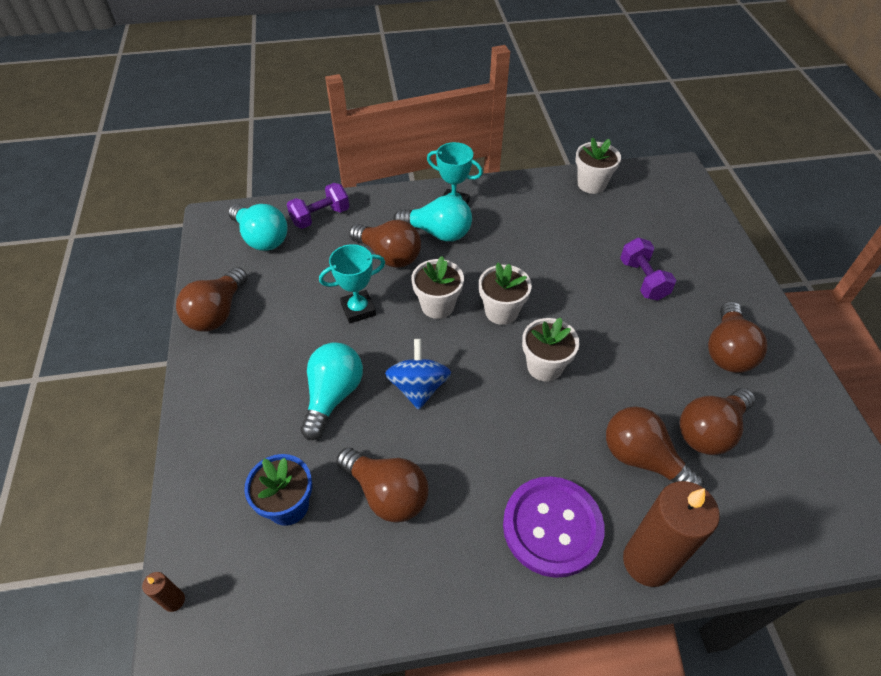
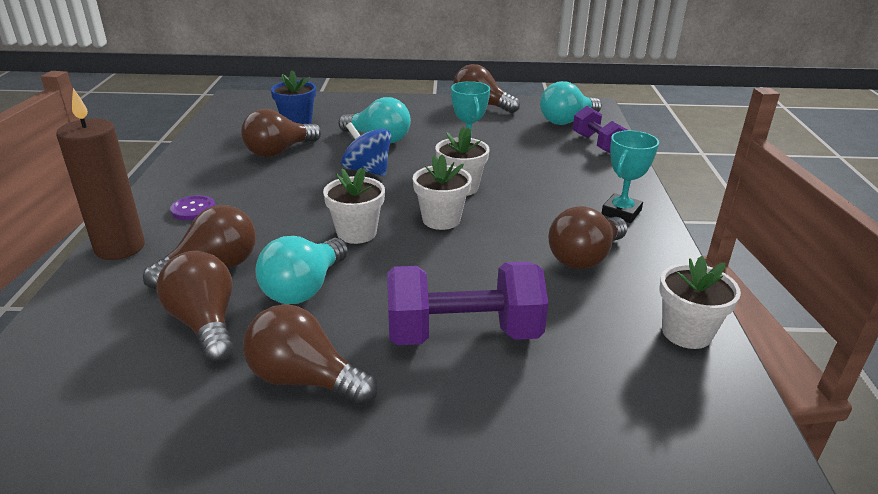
camera: 100 degrees right, 20 degrees down
brown candle [142,572,185,612] -> none
brown light bulb [349,220,421,268] -> brown light bulb moved to [549,206,628,269]
blue spinning top [385,339,451,410] -> blue spinning top turned 150 degrees counterclockwise [341,122,391,176]
turquoise light bulb [393,195,472,242] -> turquoise light bulb moved to [255,236,348,304]
purple button [503,476,605,578] -> purple button [170,195,215,220], size x0.48
purple dumbbell [620,238,676,301] -> purple dumbbell [387,262,549,345], size x1.63

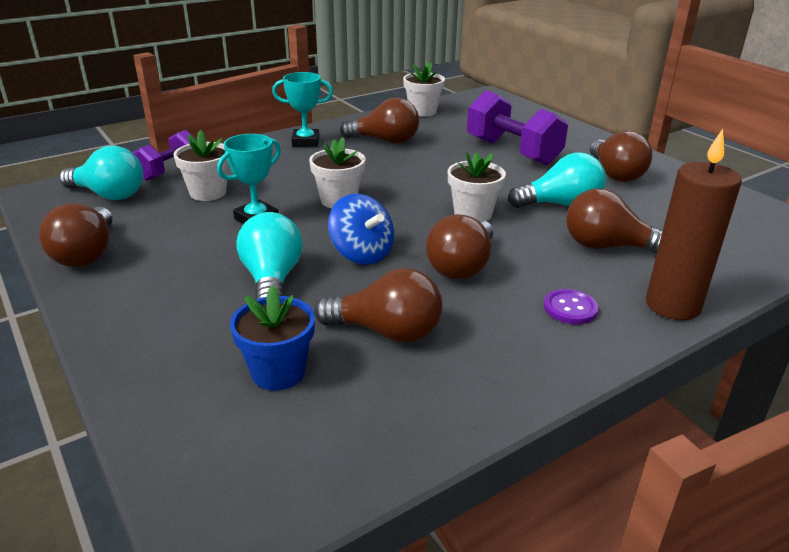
camera: 125 degrees left, 0 degrees up
brown light bulb [156,251,234,363] -> brown light bulb moved to [426,214,493,280]
blue spinning top [341,122,391,176] -> blue spinning top turned 45 degrees counterclockwise [328,194,394,265]
white flower pot [413,155,472,230] -> white flower pot moved to [173,130,228,201]

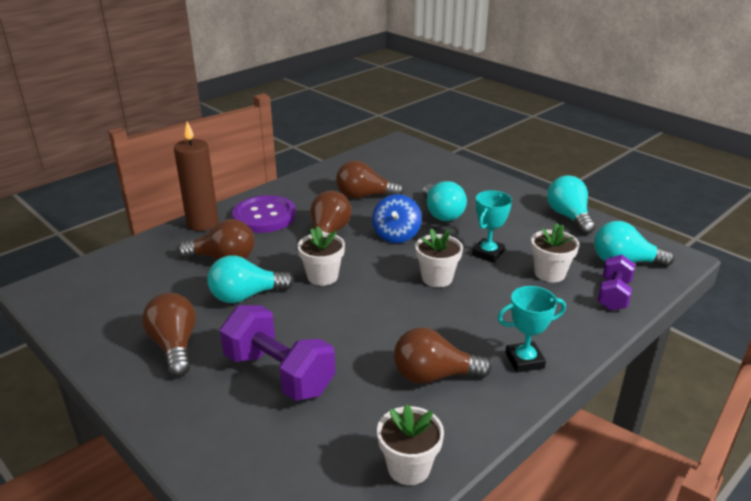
camera: 170 degrees right, 0 degrees up
brown light bulb [39,203,112,267] -> turquoise light bulb [547,175,595,235]
blue flower pot [230,285,315,391] -> none
blue spinning top [328,194,394,265] -> blue spinning top turned 120 degrees counterclockwise [372,194,422,243]
purple button [544,289,599,324] -> purple button [232,195,296,233], size x2.07

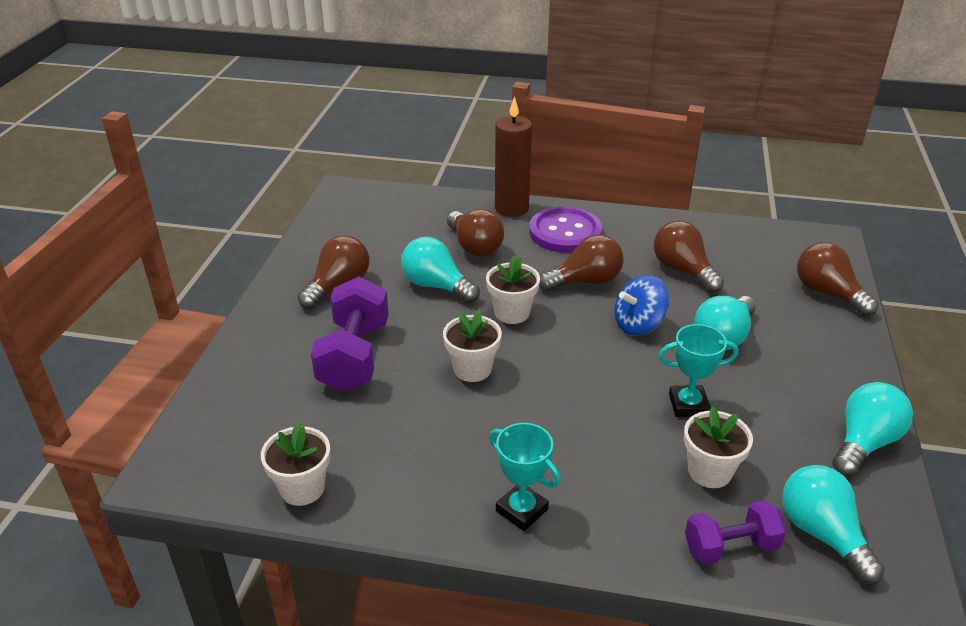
camera: 55 degrees right, 5 degrees up
brown light bulb [394,327,492,384] -> brown light bulb moved to [797,242,878,316]
white flower pot [415,229,463,287] -> white flower pot moved to [443,310,502,382]

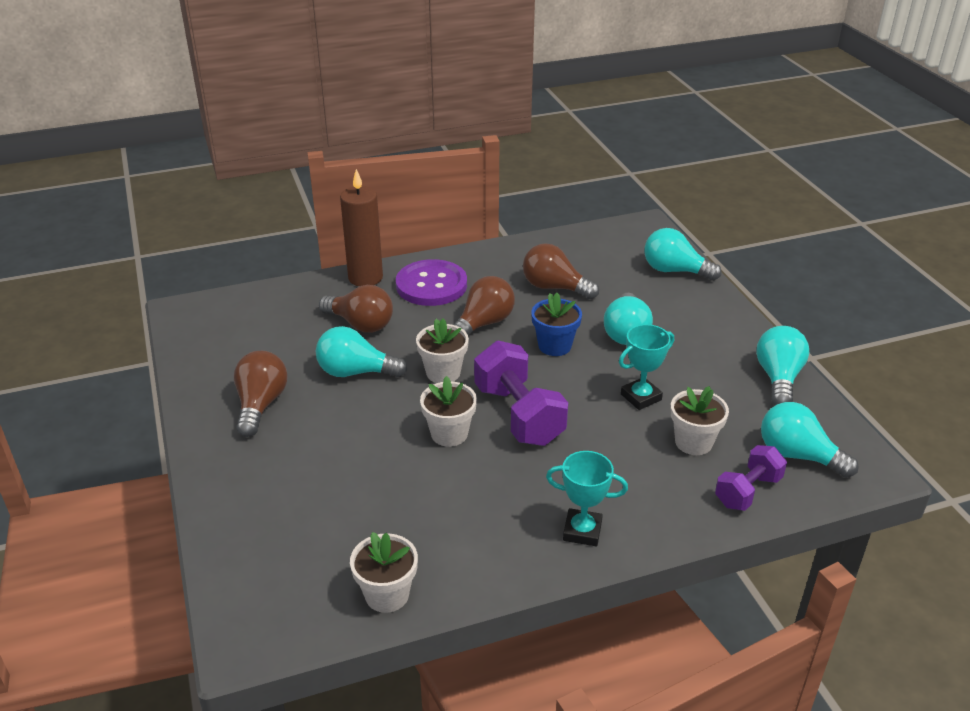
camera: 30 degrees left, 0 degrees up
purple dumbbell [311,277,389,392] -> purple dumbbell moved to [474,341,568,446]
blue spinning top [614,275,669,336] -> blue flower pot [531,293,582,356]
brown light bulb [797,242,878,316] -> turquoise light bulb [644,228,721,281]

